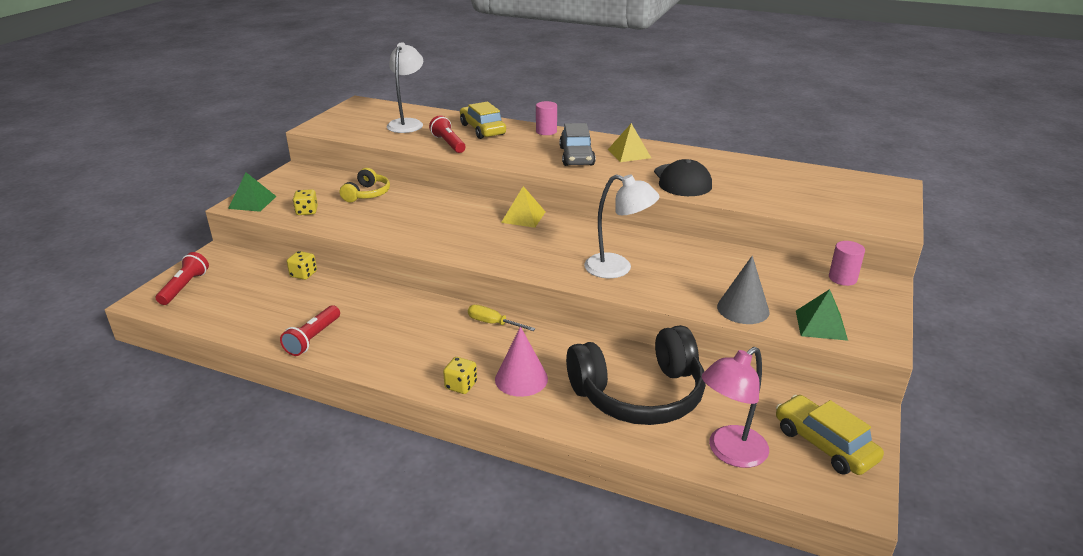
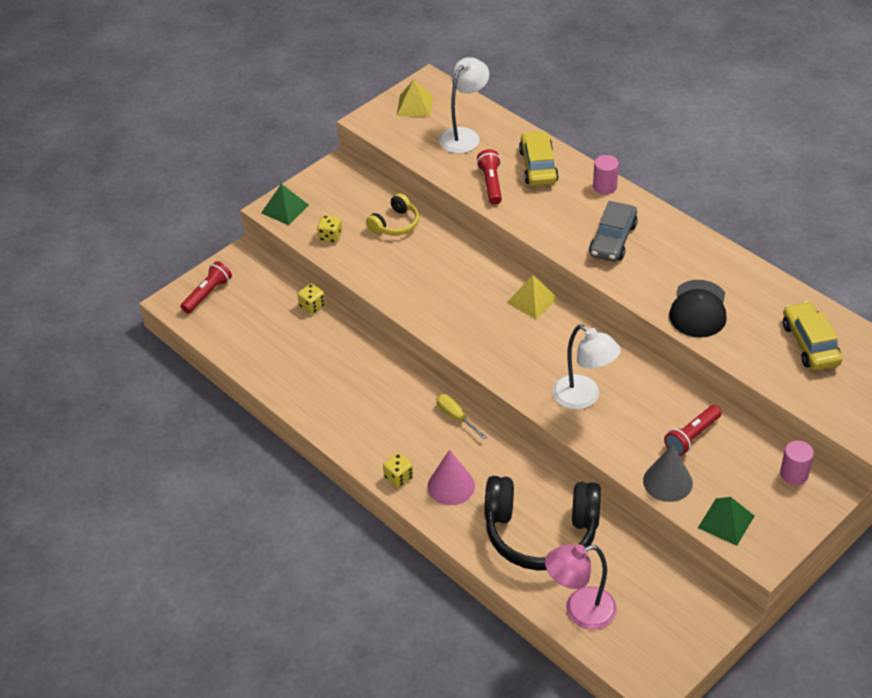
camera: 25 degrees right, 15 degrees up
red flashlight [280,305,340,356] -> red flashlight moved to [664,405,722,456]
yellow pyramid [608,123,651,162] -> yellow pyramid moved to [397,80,433,117]
yellow car [776,395,884,475] -> yellow car moved to [783,301,842,370]

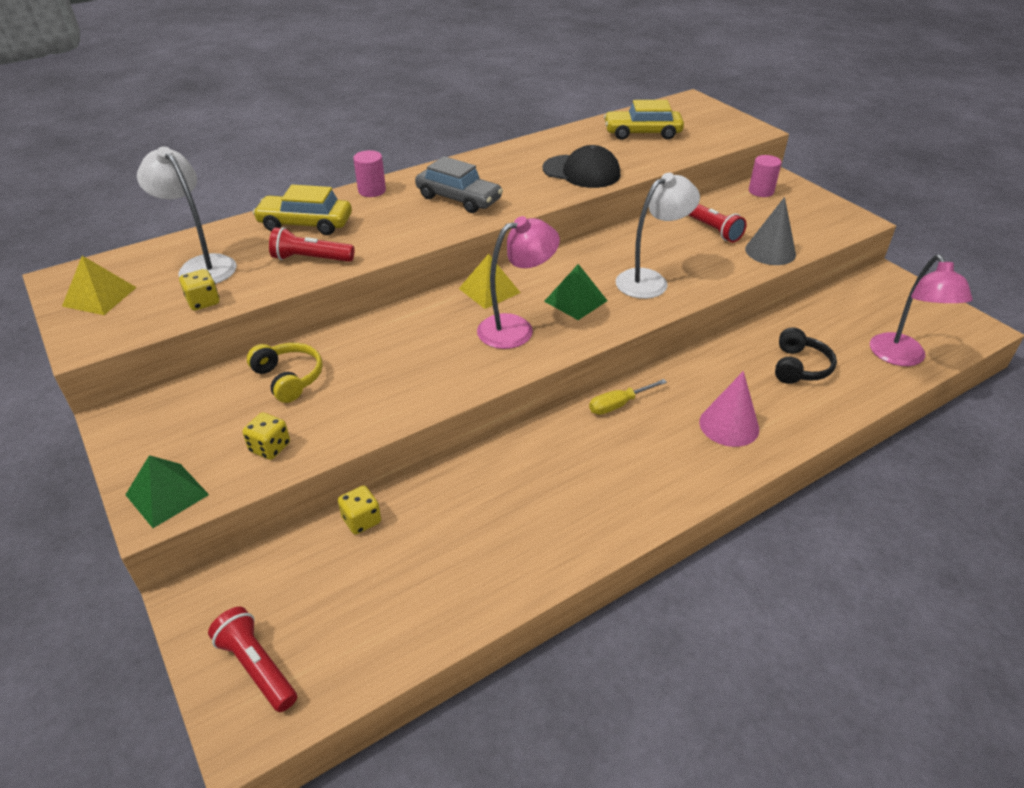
camera: 80 degrees left, 5 degrees down
yellow dice [383,453,413,488] -> yellow dice moved to [179,269,219,310]
black headphones [484,476,601,571] -> black headphones [775,327,837,384], size x0.50
green pyramid [698,497,754,546] -> green pyramid moved to [544,264,608,320]
none -> pink lamp [477,216,560,349]

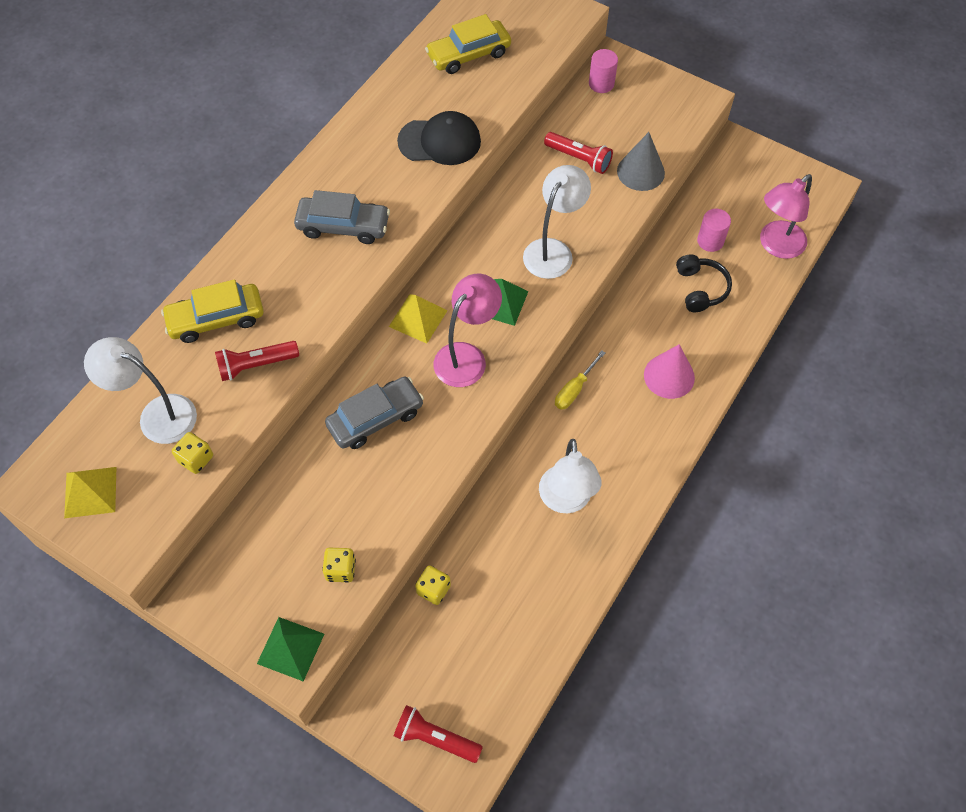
camera: 25 degrees left, 20 degrees up
yellow headphones [247,343,323,403] -> none
pink cylinder [353,150,386,197] -> pink cylinder moved to [697,209,731,252]
pink lamp [870,254,973,366] -> pink lamp turned 75 degrees clockwise [760,174,812,259]
none -> grey car [325,376,424,449]
none -> white lamp [539,439,602,513]

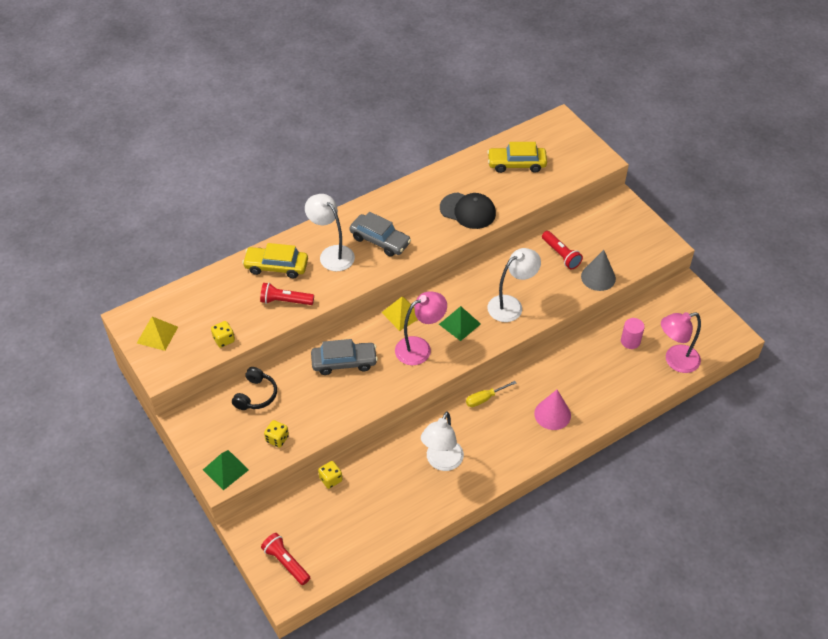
camera: 25 degrees right, 10 degrees down
white lamp [84,337,197,444] -> white lamp moved to [305,194,355,271]
pink cylinder [589,49,618,93] -> none
black headphones [676,254,732,312] -> black headphones moved to [232,367,277,410]

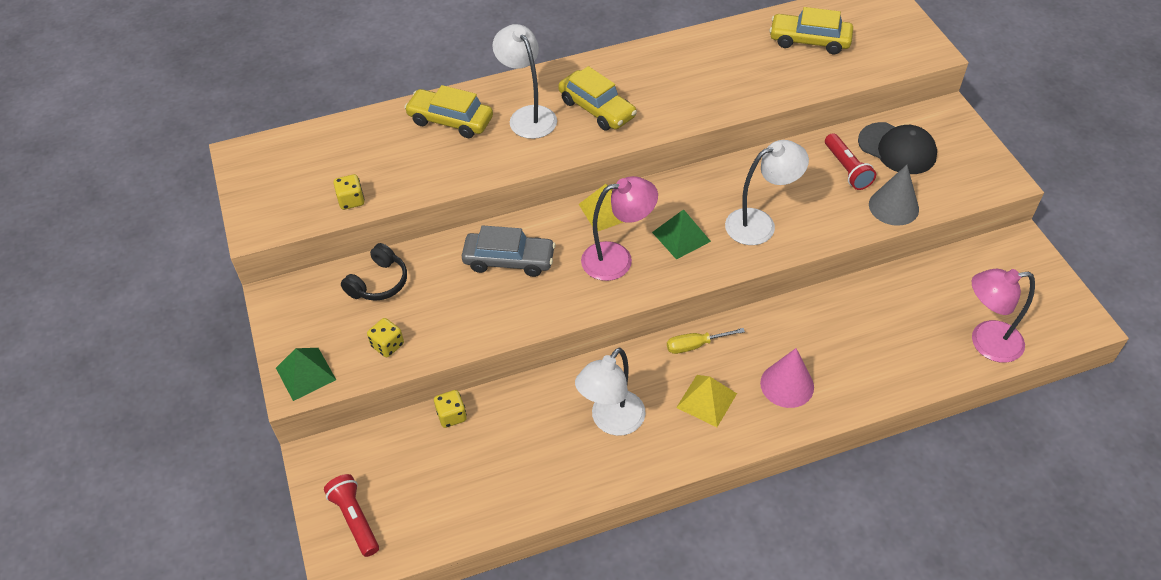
camera: 15 degrees right, 0 degrees up
yellow pyramid [137,317,178,351] -> yellow pyramid moved to [676,375,737,427]
red flashlight [260,283,314,305] -> none
grey car [349,212,411,257] -> yellow car [558,66,637,131]
black cap [440,192,496,229] -> black cap moved to [858,122,937,174]
pink cylinder [621,318,645,349] -> none

